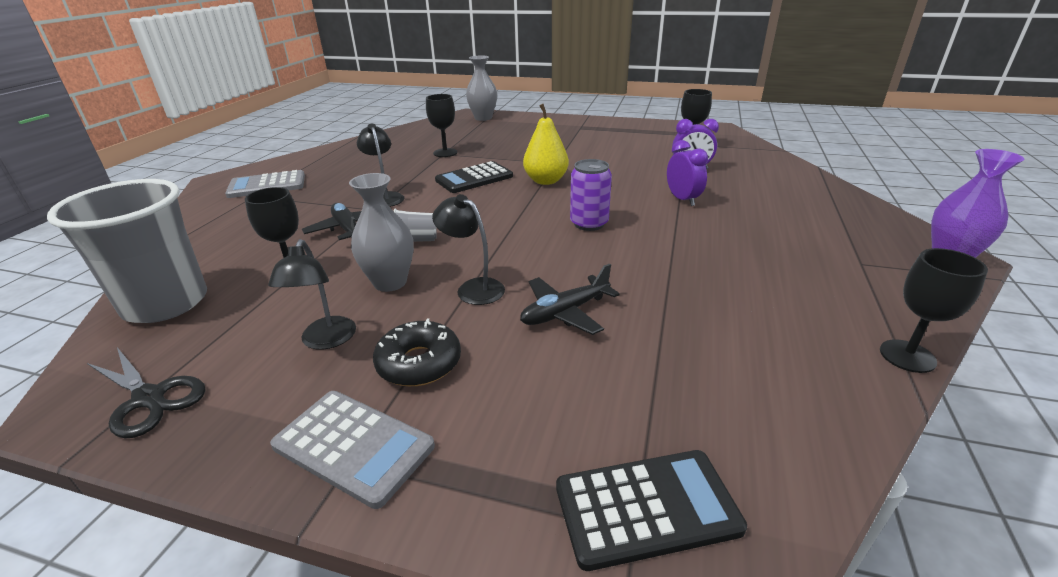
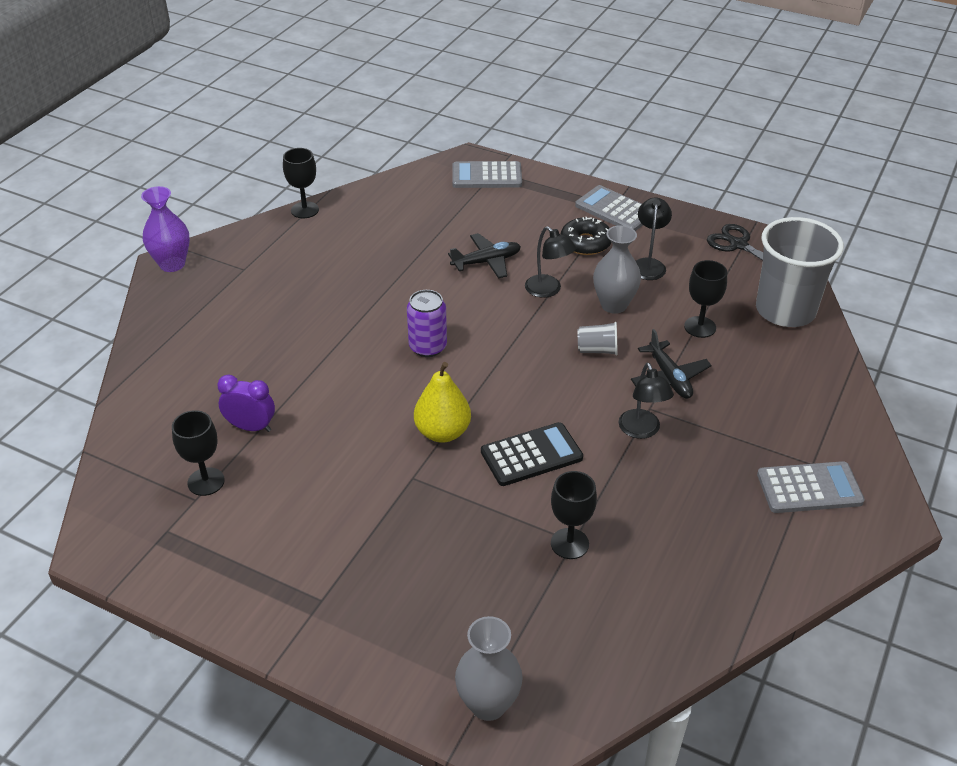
camera: 170 degrees left, 10 degrees up
black calculator [556,450,747,571] -> grey calculator [452,161,522,188]
purple clock [667,140,708,206] -> none

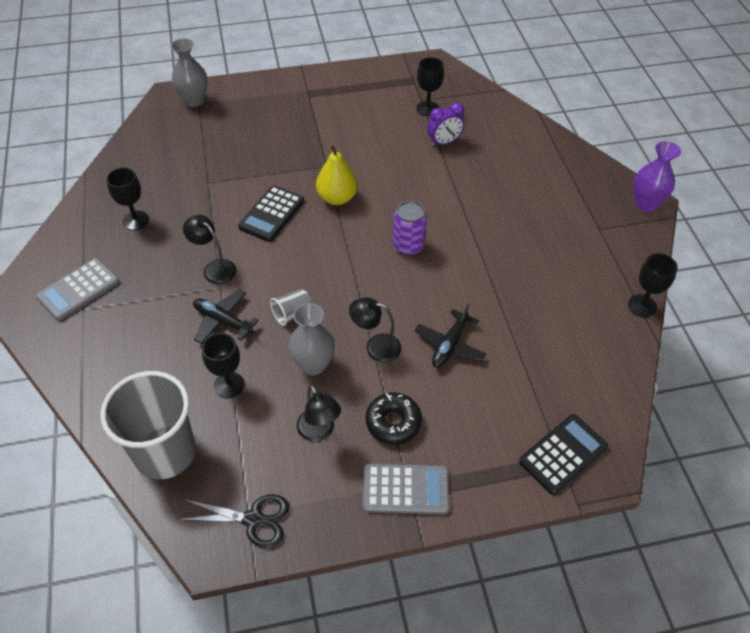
camera: 140 degrees right, 10 degrees up
grey calculator [452,161,522,188] -> black calculator [519,414,608,495]
black goblet [551,471,597,559] -> black goblet moved to [107,168,149,230]

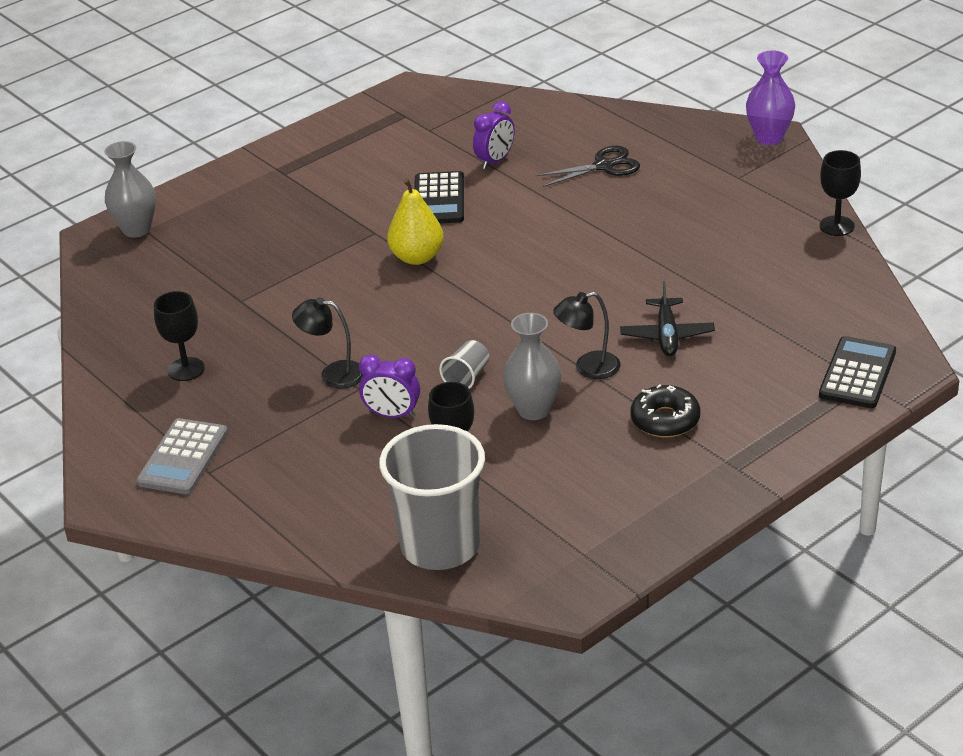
camera: 25 degrees left, 15 degrees down
black scissors [179,494,290,548] -> black scissors moved to [535,146,640,187]
black plane [193,290,259,344] -> purple clock [359,354,420,418]
black calculator [238,185,304,242] -> black calculator moved to [414,171,464,223]
black lamp [297,385,341,442] -> none
grey calculator [362,464,449,515] -> none
purple can [393,201,427,255] -> none
black goblet [416,57,444,116] -> none

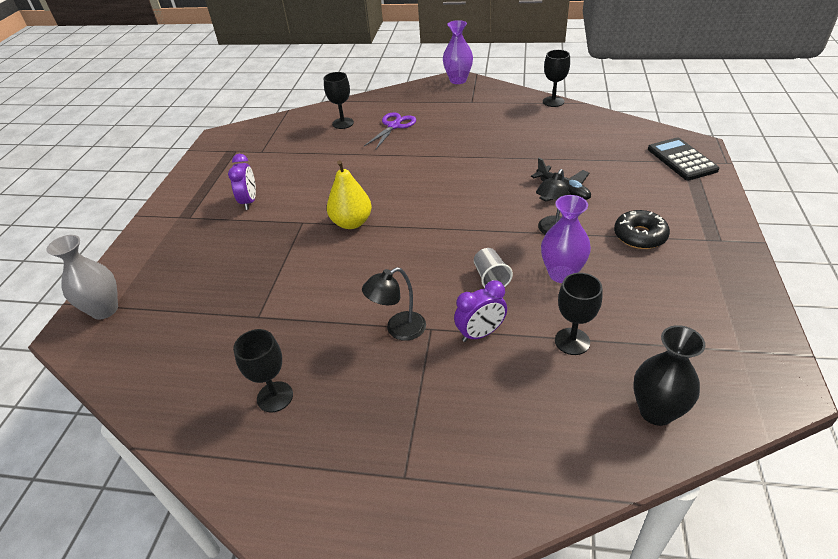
camera: 40 degrees left, 5 degrees up
grey calculator [137,418,228,494] -> none
grey cup [379,424,485,570] -> black vase [633,325,705,426]
black calculator [414,171,464,223] -> none
purple clock [473,101,515,169] -> purple clock moved to [228,154,256,210]
grey vase [503,313,562,420] -> purple vase [541,195,591,283]
black scissors [535,146,640,187] -> purple scissors [364,112,416,150]
none -> black goblet [324,72,354,129]

